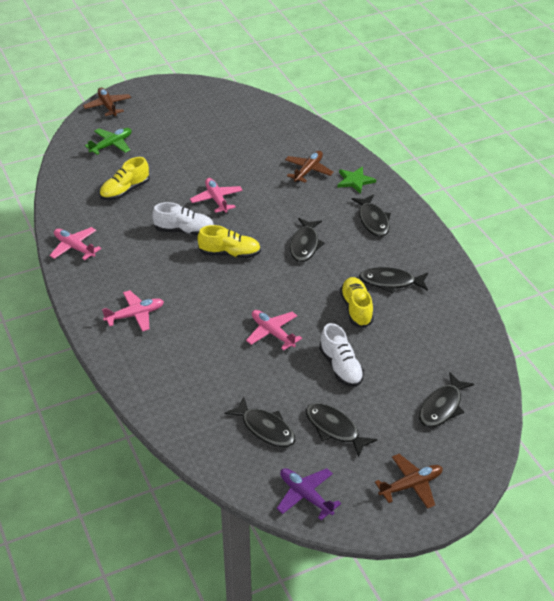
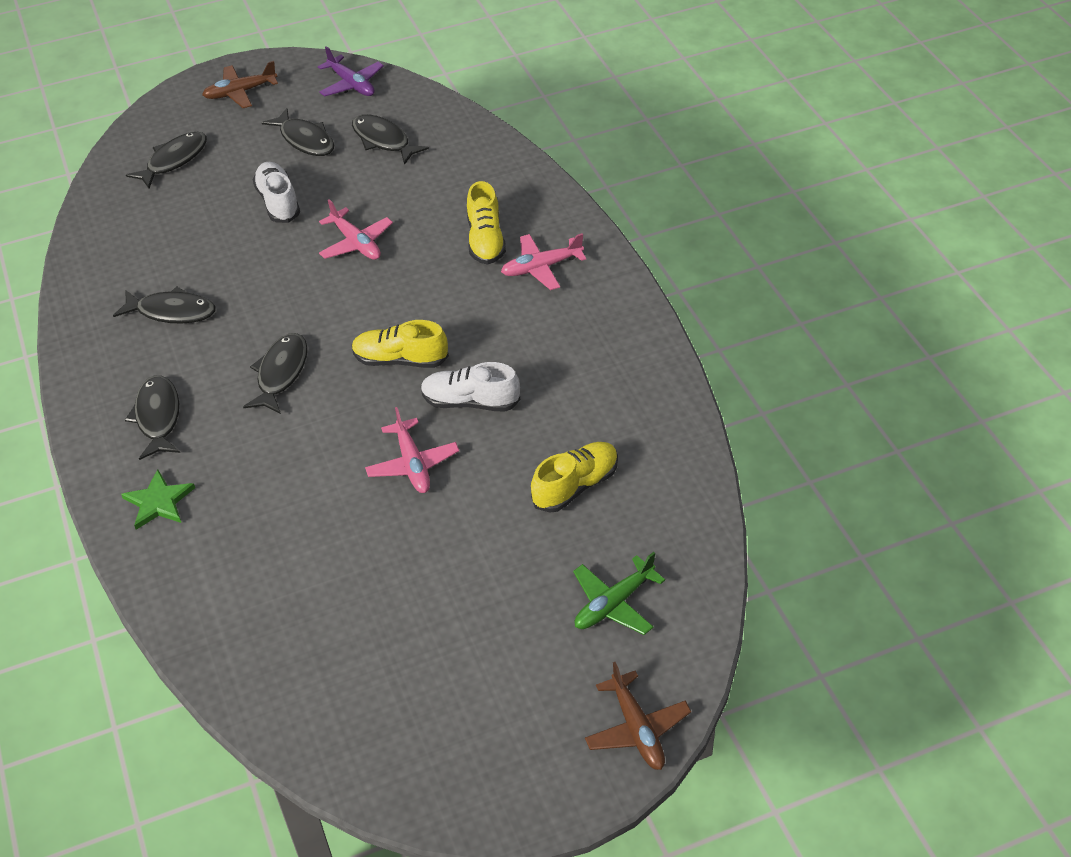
camera: 175 degrees left, 5 degrees up
pink plane [49,227,101,260] -> none
brown plane [285,151,334,183] -> none
yellow shoe [340,277,374,328] -> yellow shoe moved to [467,181,506,265]

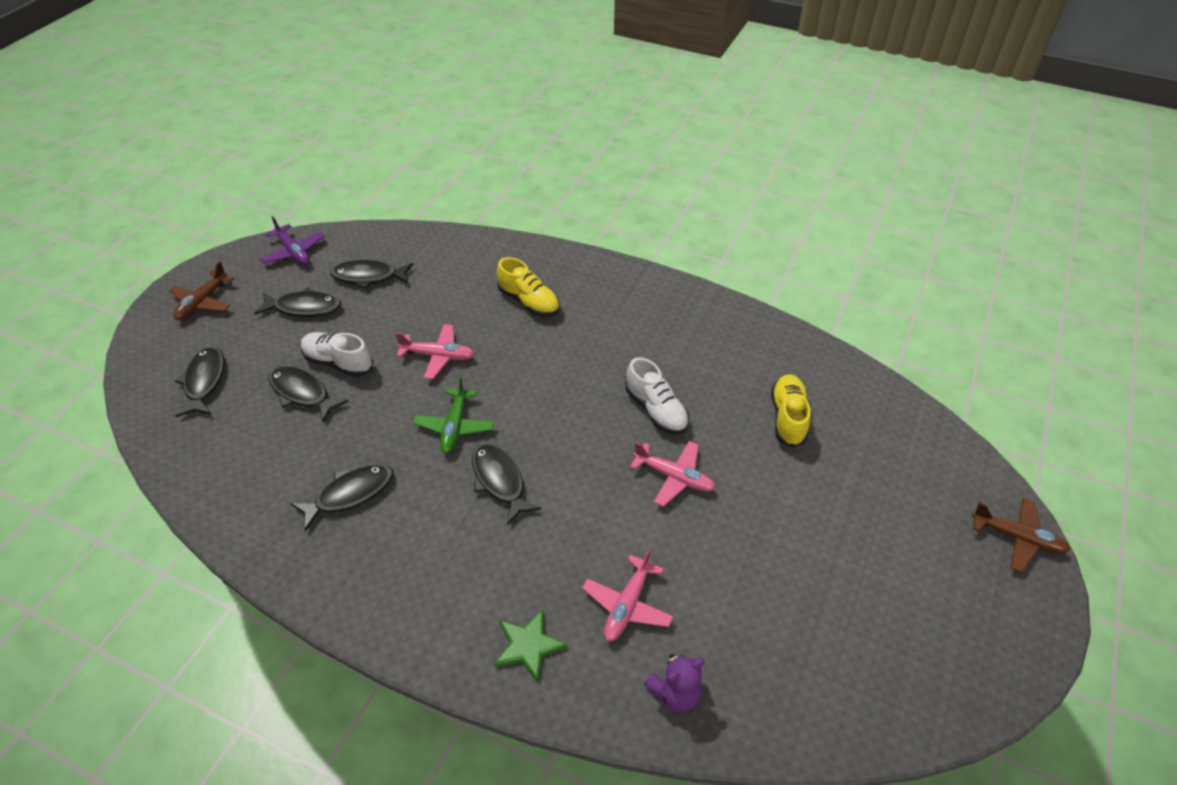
camera: 45 degrees left, 0 degrees up
black fish [125,375,180,460] -> black fish moved to [269,366,348,422]
purple plane [318,46,384,96] -> purple plane turned 45 degrees clockwise [259,216,325,265]
yellow shoe [352,320,449,368] -> none
white shoe [421,362,520,412] -> white shoe turned 90 degrees counterclockwise [625,357,689,434]
pink plane [501,233,586,290] -> pink plane moved to [582,548,674,641]
green plane [573,552,665,635] -> green plane moved to [413,376,494,454]
none -> purple teddy bear [644,654,705,712]

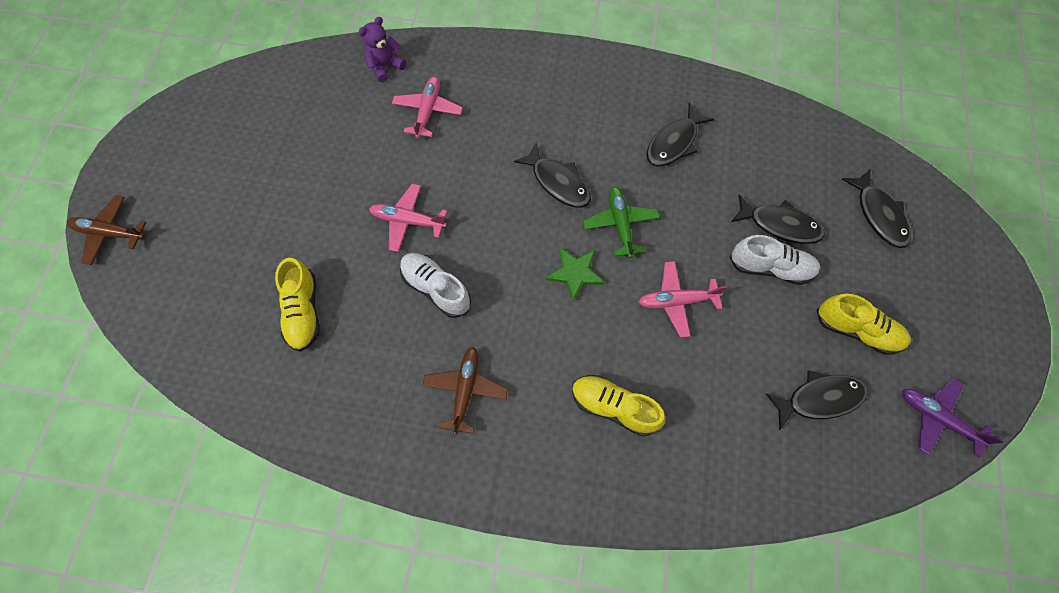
camera: 165 degrees right, 20 degrees up
brown plane [169,261,234,320] -> brown plane moved to [423,347,508,435]
black fish [254,288,341,317] -> yellow shoe [817,294,911,355]
green star [494,610,567,682] -> green star moved to [545,247,605,302]

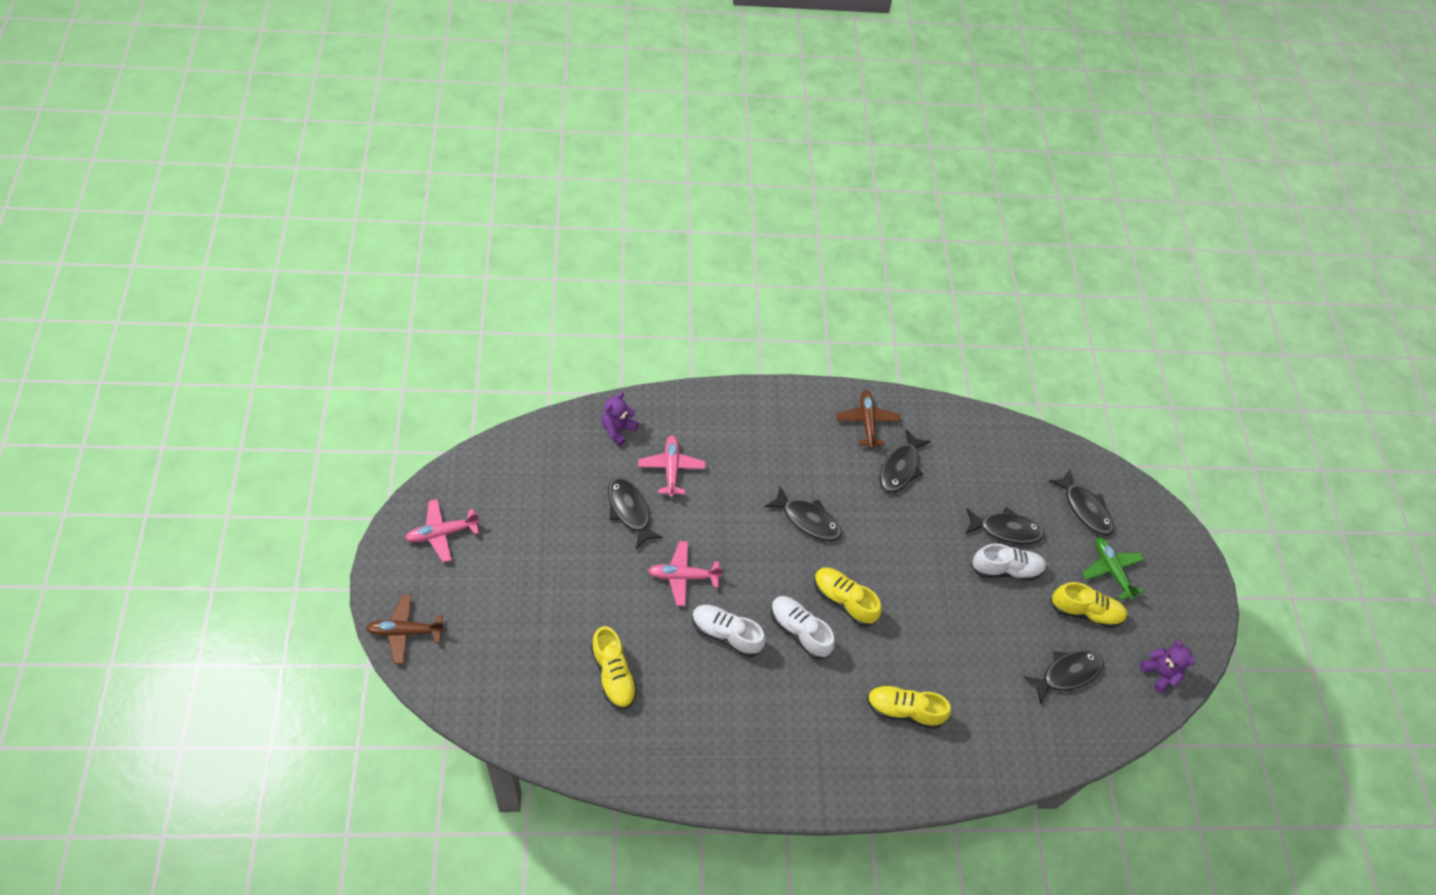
camera: 20 degrees left, 10 degrees down
brown plane [423,347,508,435] -> brown plane moved to [836,390,900,448]
green star [545,247,605,302] -> yellow shoe [814,567,881,627]
green plane [583,186,660,258] -> green plane moved to [1082,537,1144,600]
pink plane [639,261,728,338] -> pink plane moved to [405,499,479,562]
purple plane [902,378,1003,457] -> purple teddy bear [1140,640,1195,693]
none -> black fish [608,477,663,549]
none -> white shoe [771,596,835,660]

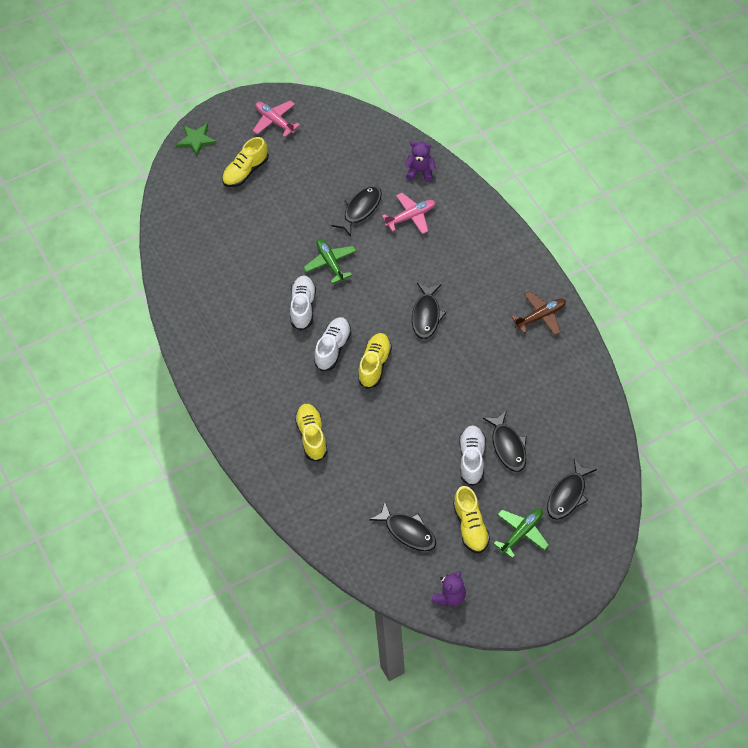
camera: 75 degrees right, 0 degrees up
brown plane [366,594,445,664] -> green star [176,123,216,156]
yellow shoe [591,626,638,709] -> yellow shoe moved to [222,137,269,187]
pink plane [648,541,723,606] -> green plane [304,238,356,284]
black fish [880,429,931,493] -> none
white shoe [971,544,1047,581] -> white shoe turned 150 degrees counterclockwise [459,425,486,486]

